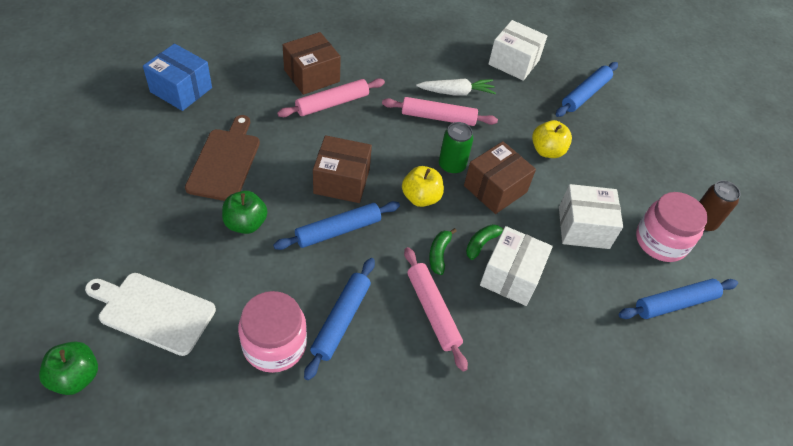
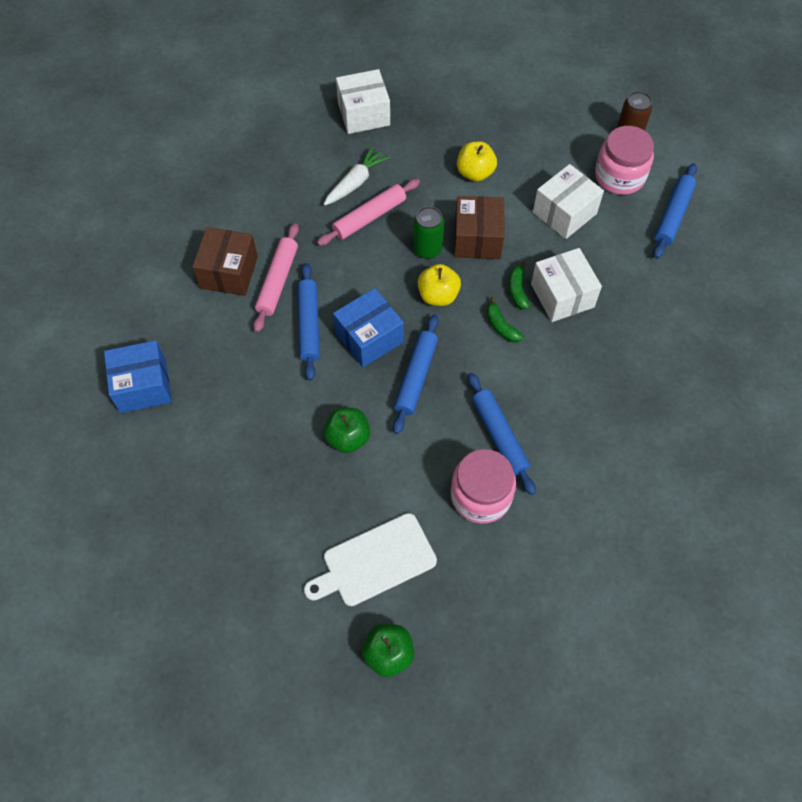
camera: 40 degrees left, 10 degrees up
brown cutting board [185,115,260,201] -> none
brown box [313,135,372,203] -> blue box [333,288,404,367]
pink rolling pin [404,247,468,371] -> none
blue rolling pin [556,62,618,117] -> blue rolling pin moved to [297,263,320,381]

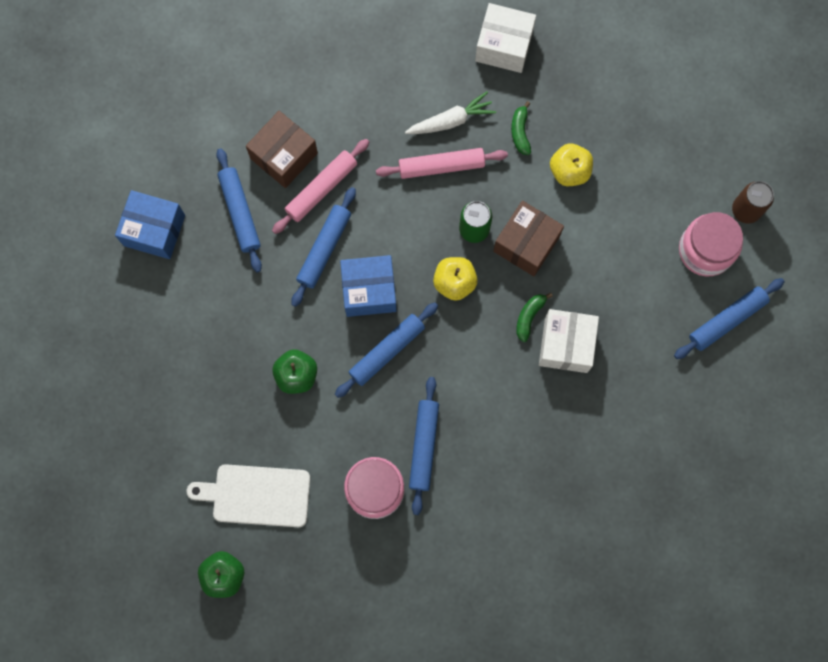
camera: 30 degrees right, 15 degrees up
green banana [486,297,524,342] -> green banana moved to [511,101,531,155]
white box [533,164,604,239] -> none
none -> blue rolling pin [216,148,262,272]

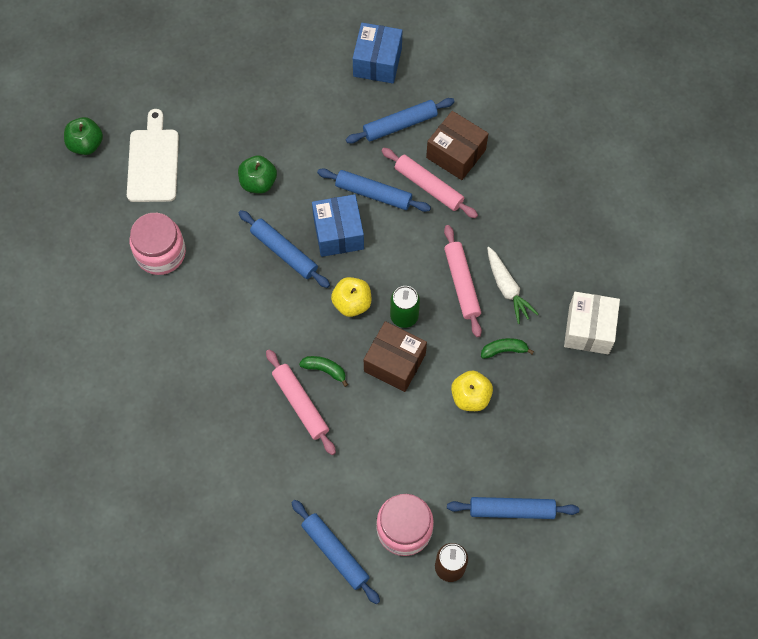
camera: 85 degrees right, 10 degrees down
blue rolling pin [409,377,439,515] -> blue rolling pin moved to [447,497,579,519]
white box [539,309,599,373] -> pink rolling pin [266,349,336,455]

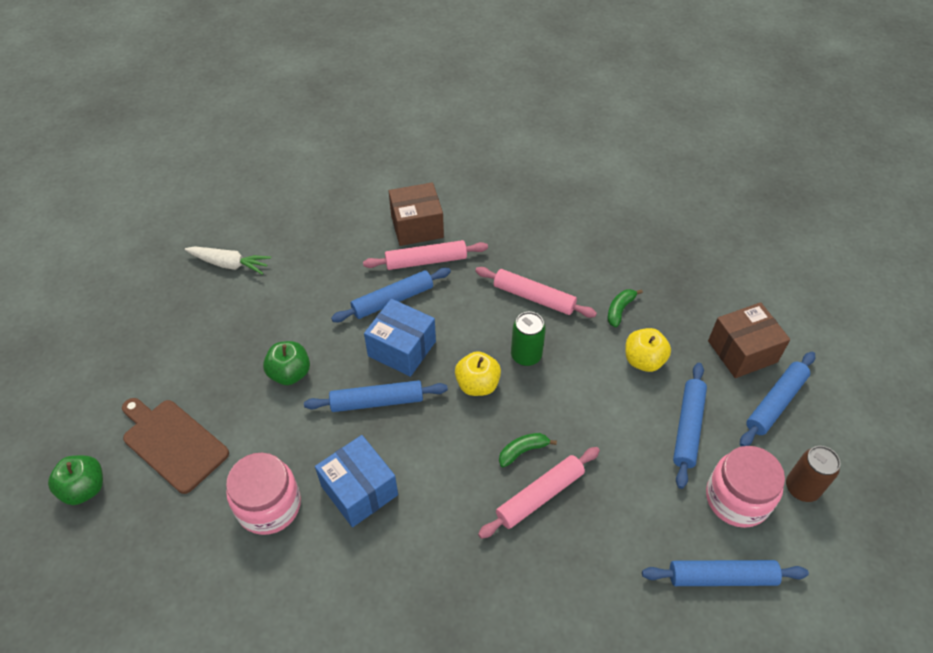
camera: 50 degrees left, 15 degrees down
white cutting board [127,109,179,202] -> brown cutting board [122,398,229,494]
pink rolling pin [266,349,336,455] -> pink rolling pin turned 45 degrees counterclockwise [478,447,600,539]
blue rolling pin [346,98,455,144] -> blue rolling pin moved to [673,363,707,489]
blue box [353,23,402,84] -> blue box moved to [315,435,398,527]
brown box [364,321,427,392] -> brown box moved to [708,302,790,378]
white carrot [487,247,538,324] -> white carrot moved to [185,246,271,275]
white box [564,292,620,354] -> none

